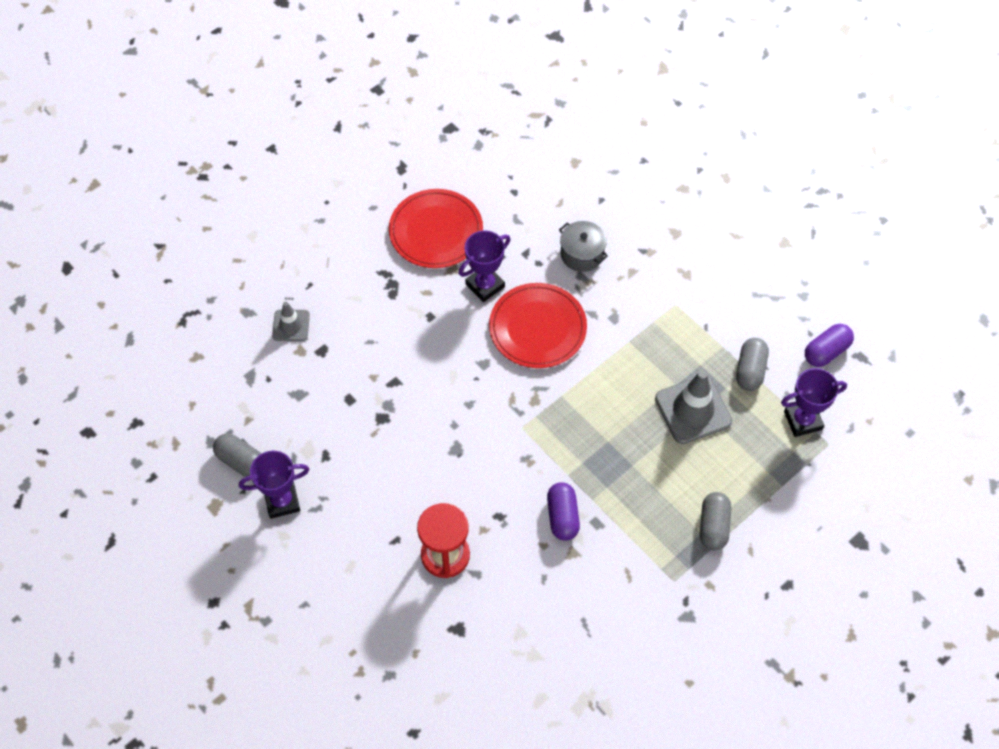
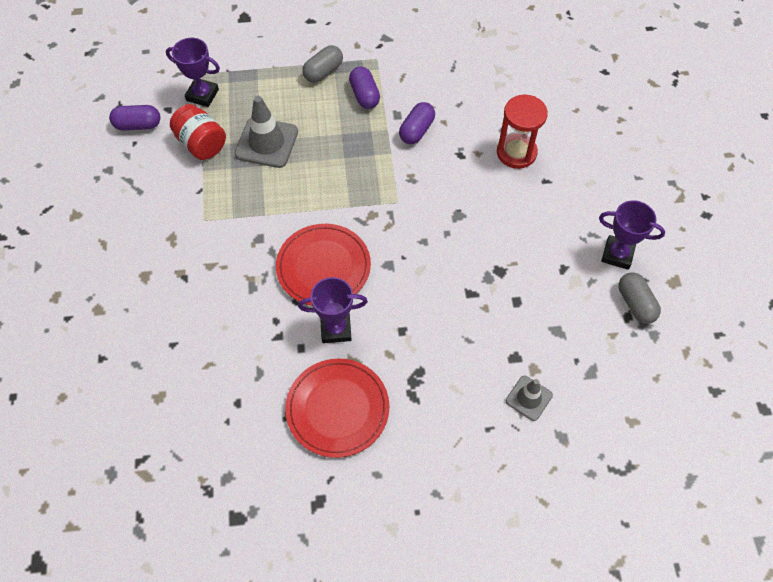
camera: 145 degrees left, 0 degrees up
grey pot [559,221,608,272] -> none
grey capsule [736,338,769,391] -> red jar [170,104,226,160]
none -> purple capsule [349,67,380,109]

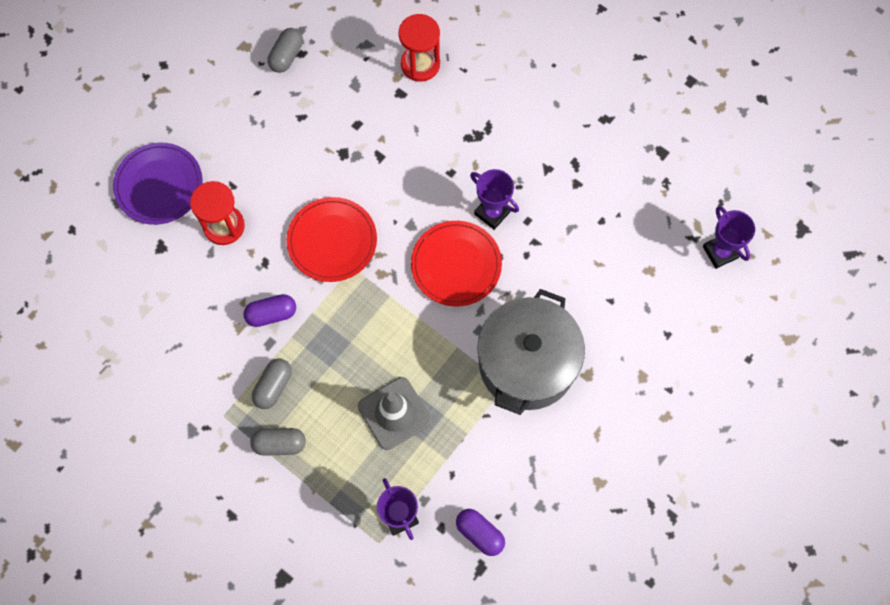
camera: 135 degrees left, 10 degrees up
red jar [170,104,226,160] -> none
red plate [285,359,389,458] -> red plate moved to [287,197,377,282]
purple capsule [349,67,380,109] -> grey capsule [252,358,292,409]
grey traffic cone [506,376,553,421] -> red hourglass [399,14,440,82]
purple trophy [599,200,666,270] -> purple trophy moved to [703,206,755,269]
none -> purple plate [113,143,203,225]
none -> grey pot [477,289,585,415]

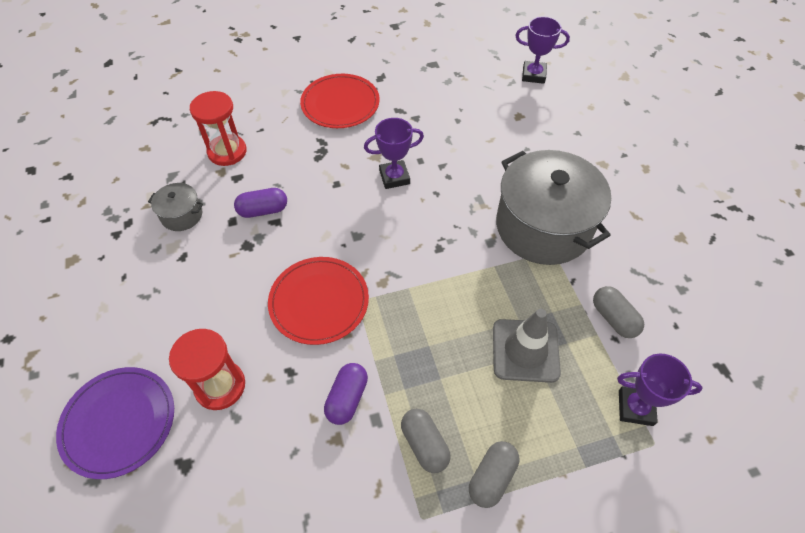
camera: 55 degrees left, 15 degrees down
grey capsule [268,28,303,73] -> grey capsule moved to [593,286,644,338]
red plate [411,221,502,307] -> red plate moved to [300,74,380,128]
purple capsule [456,509,505,556] -> purple capsule moved to [234,188,287,218]
none -> grey pot [148,183,203,231]

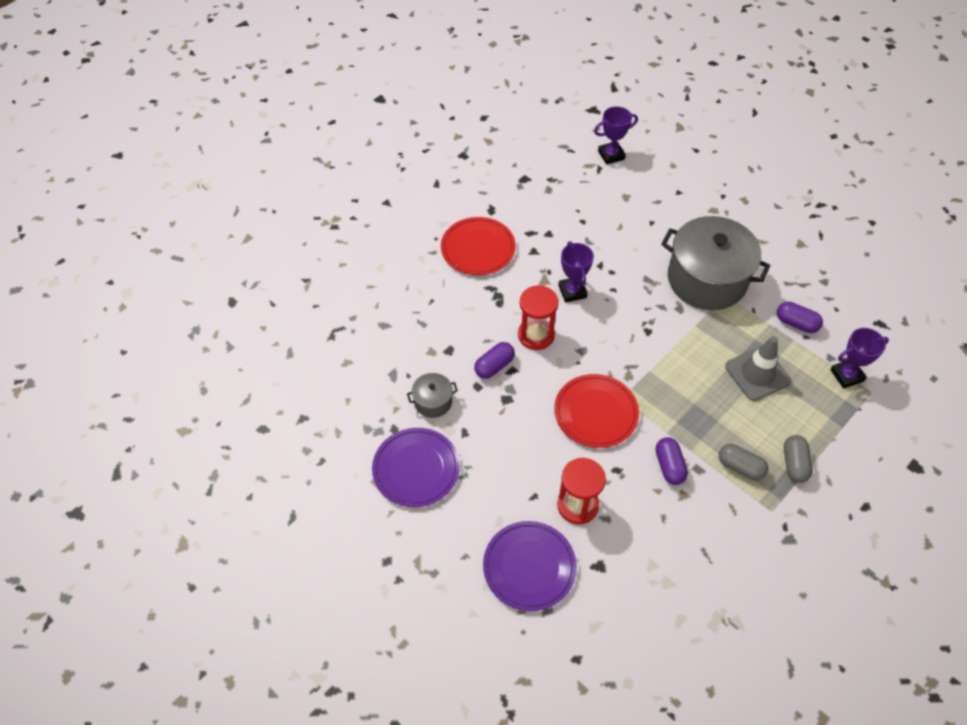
camera: 30 degrees left, 0 degrees up
red hourglass [190,91,247,166] -> red hourglass moved to [518,285,559,350]
purple trophy [364,118,424,189] -> purple trophy turned 60 degrees counterclockwise [558,241,594,303]
grey capsule [593,286,644,338] -> purple capsule [777,302,823,333]
none -> purple plate [372,428,460,507]

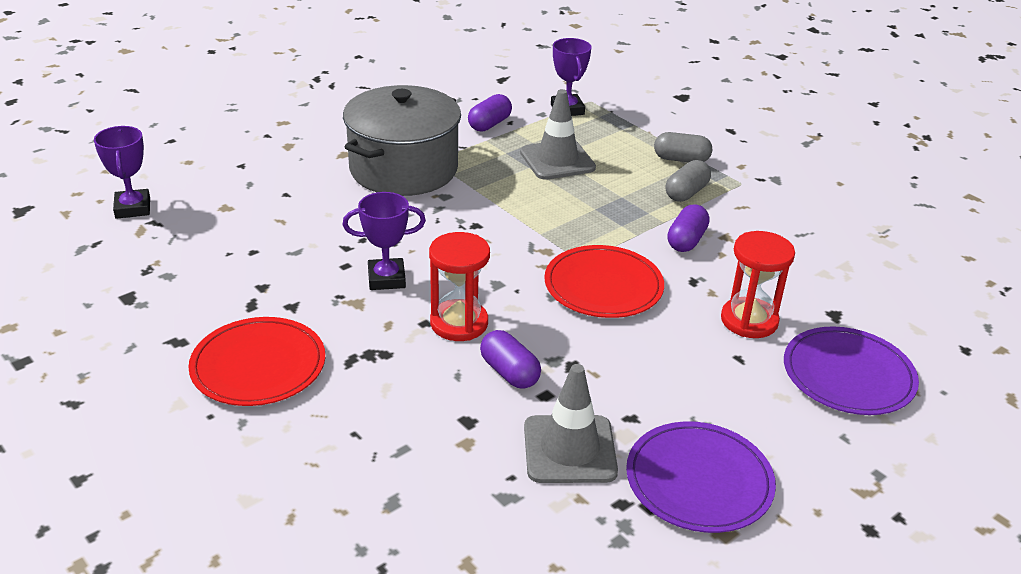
camera: 85 degrees left, 20 degrees down
grey pot [407,373,458,418] -> grey traffic cone [524,364,618,483]
purple capsule [656,437,688,485] -> purple capsule turned 60 degrees counterclockwise [667,204,710,252]

